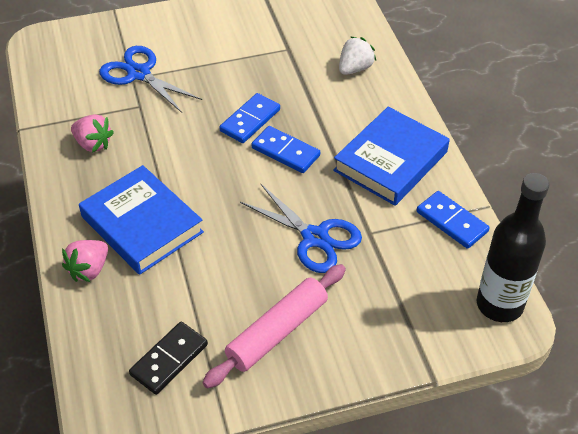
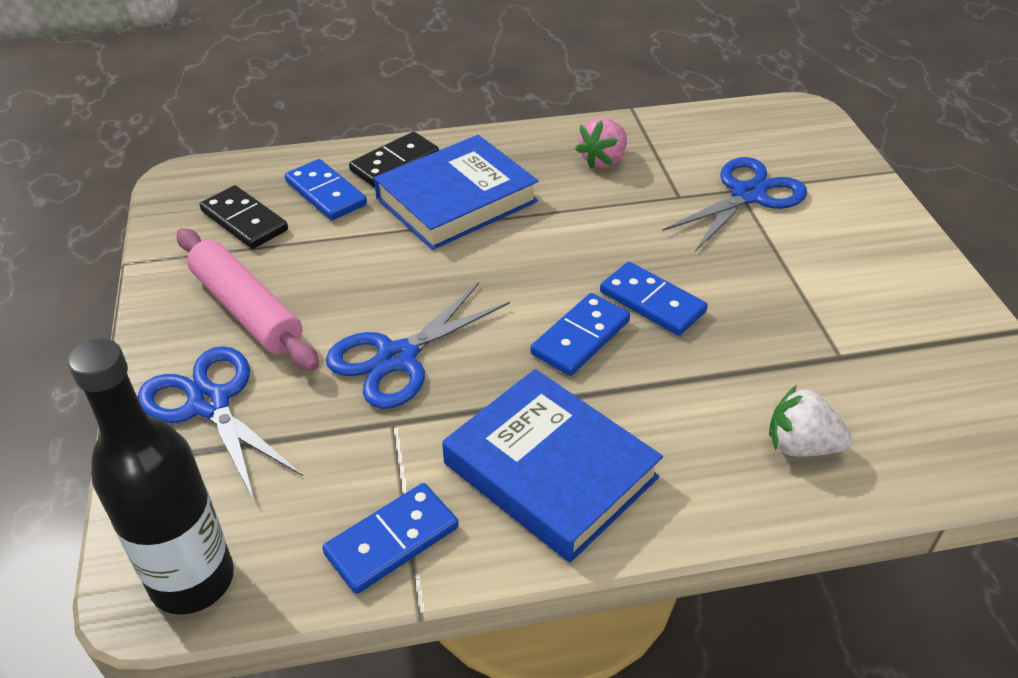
camera: 95 degrees right, 5 degrees down
pink strawberry [62,240,108,282] -> black domino [349,132,439,187]
white strawberry [339,36,376,75] -> white strawberry turned 150 degrees clockwise [769,385,852,457]
none -> blue scissors [138,346,303,502]
none -> blue domino [285,159,367,221]

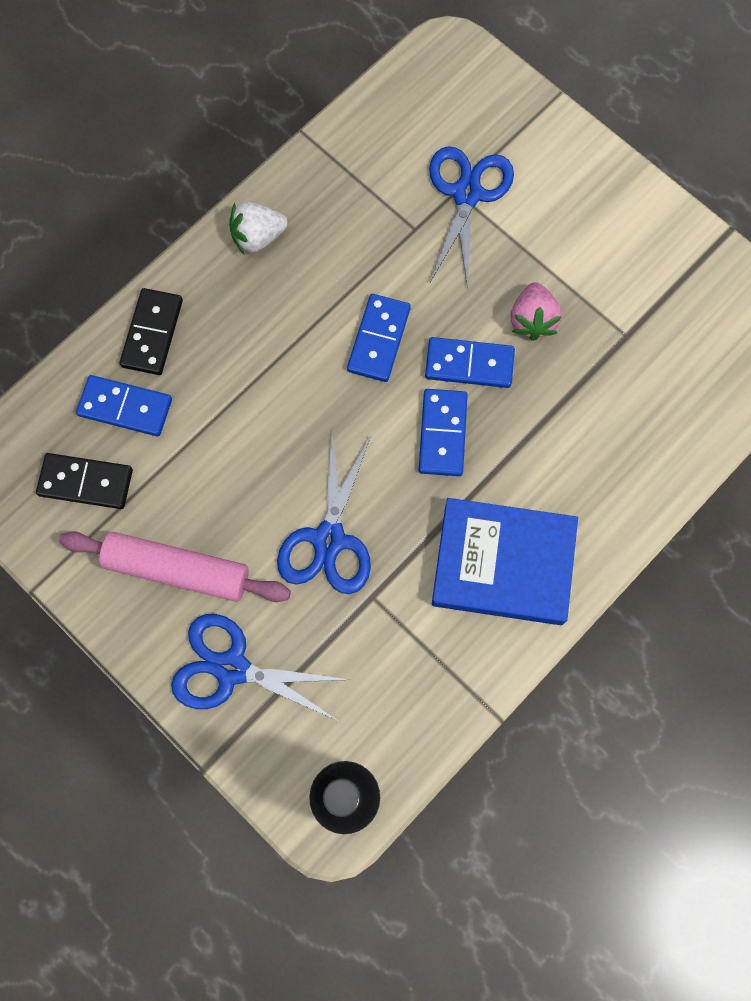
camera: 35 degrees left, 30 degrees up
blue domino [322,483,459,594] -> blue domino moved to [347,294,411,382]
blue book [374,135,538,250] -> none
pink strawberry [575,117,627,169] -> pink strawberry moved to [511,282,562,341]
white strawberry [769,385,852,457] -> white strawberry moved to [229,201,288,254]

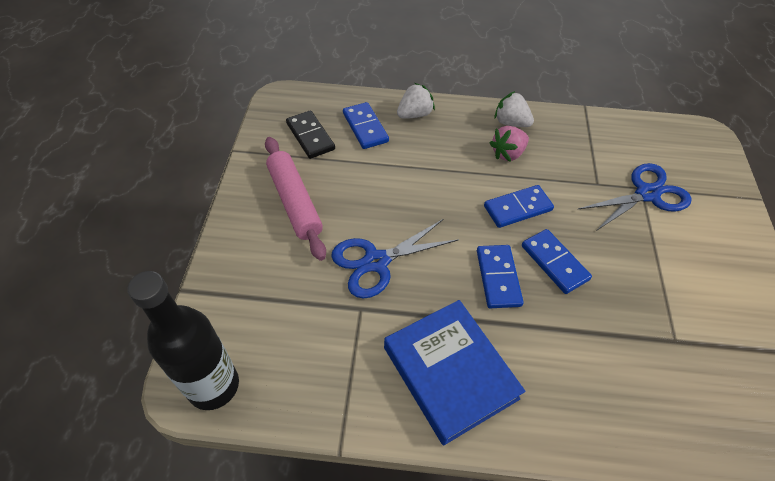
camera: 50 degrees right, 20 degrees down
black domino [120,288,183,375] -> white strawberry [397,83,435,119]
blue scissors [171,614,350,721] -> none
blue domino [419,389,468,476] -> blue domino turned 60 degrees counterclockwise [477,245,524,308]
pink strawberry [511,282,562,341] -> pink strawberry moved to [490,126,529,162]

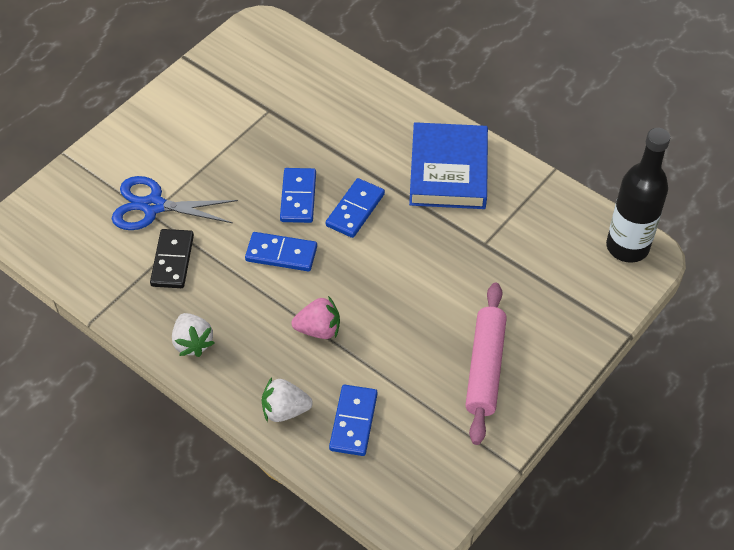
camera: 145 degrees left, 0 degrees up
black domino [286,110,335,159] -> black domino moved to [150,229,194,288]
blue scissors [331,219,459,299] -> none
pink strawberry [490,126,529,162] -> pink strawberry moved to [292,296,340,339]

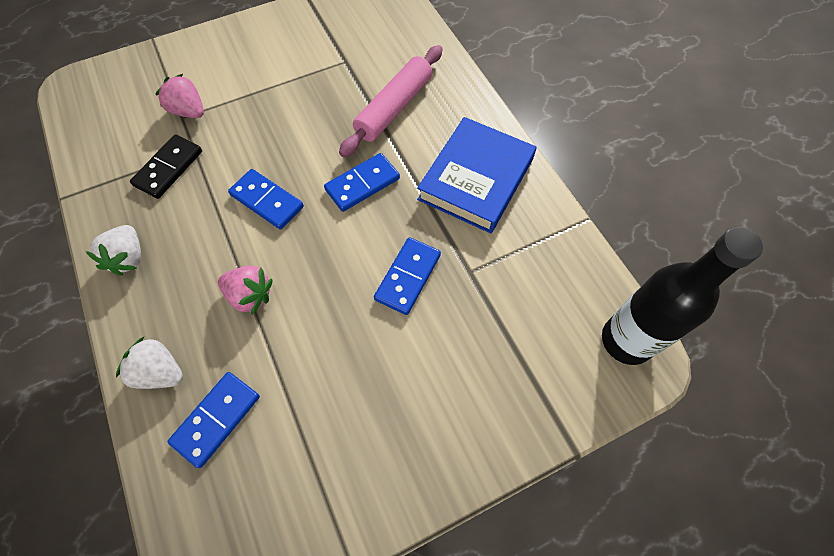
camera: 25 degrees right, 10 degrees up
blue scissors [112,176,238,230] -> pink strawberry [155,74,204,118]
blue domino [280,168,316,223] -> blue domino moved to [374,237,441,315]
pink rolling pin [465,283,507,445] -> pink rolling pin moved to [339,45,443,157]

